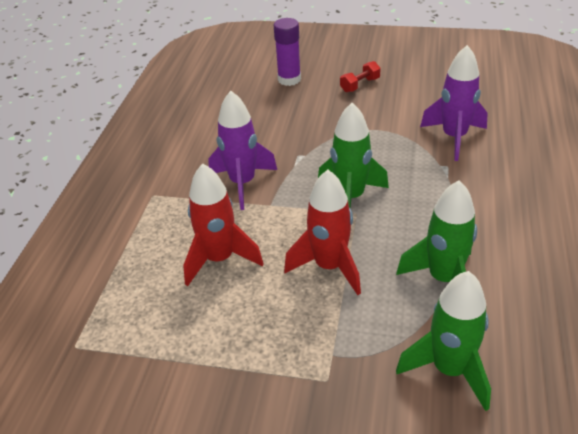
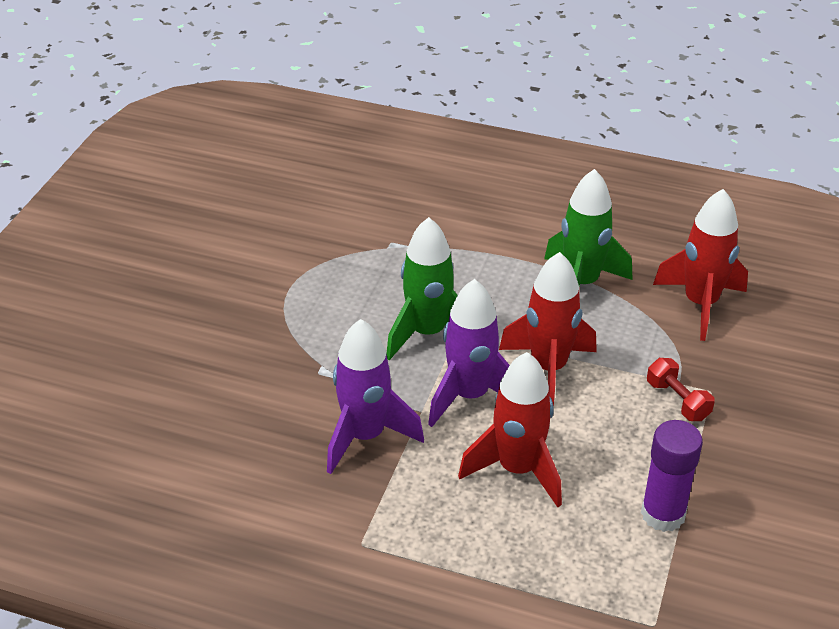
camera: 85 degrees left, 0 degrees up
purple glue stick [274,18,301,86] -> purple glue stick moved to [641,420,703,532]
red dumbbell [340,61,381,93] -> red dumbbell moved to [647,358,715,421]
green rocket [396,271,491,411] -> red rocket [653,189,748,341]
purple rocket [420,45,487,161] -> purple rocket moved to [428,279,510,427]

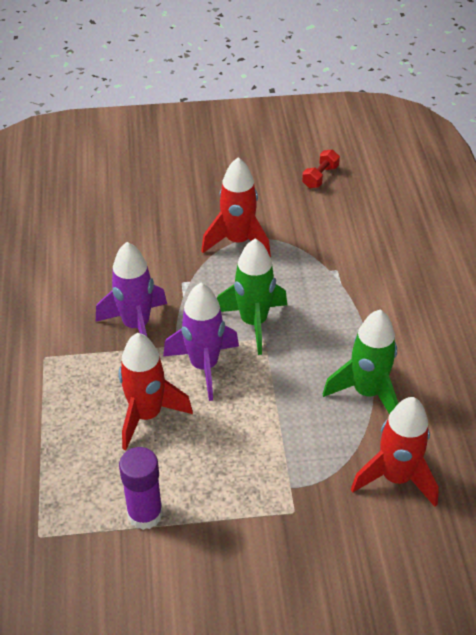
camera: 65 degrees right, 5 degrees up
red rocket [499,252,597,408] -> red rocket moved to [201,157,271,258]
red dumbbell [647,358,715,421] -> red dumbbell moved to [302,149,340,188]

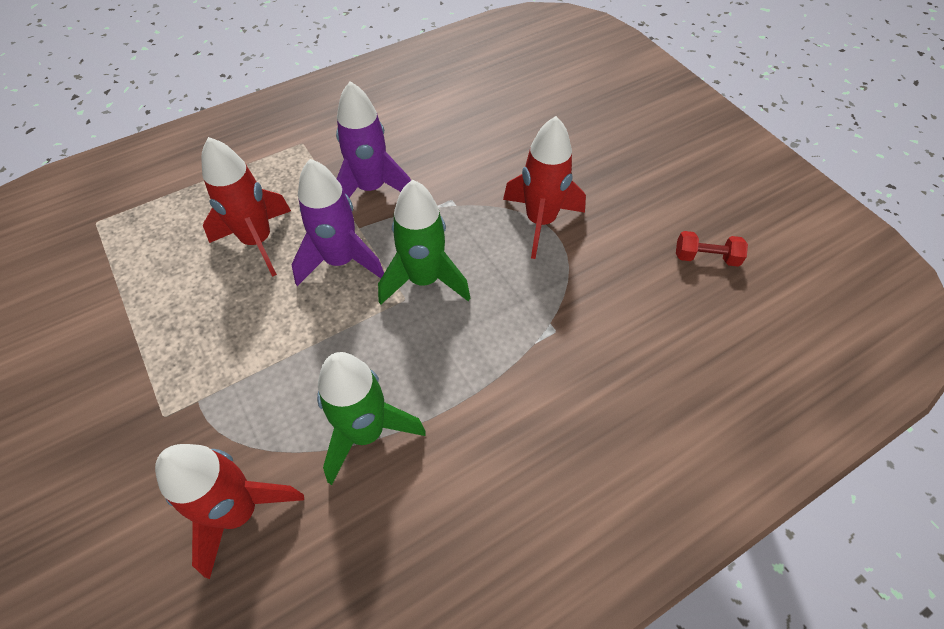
camera: 65 degrees right, 10 degrees up
purple glue stick [119,447,163,530] -> none

